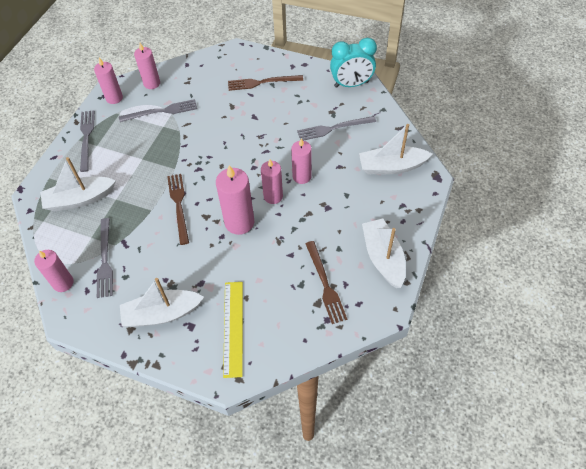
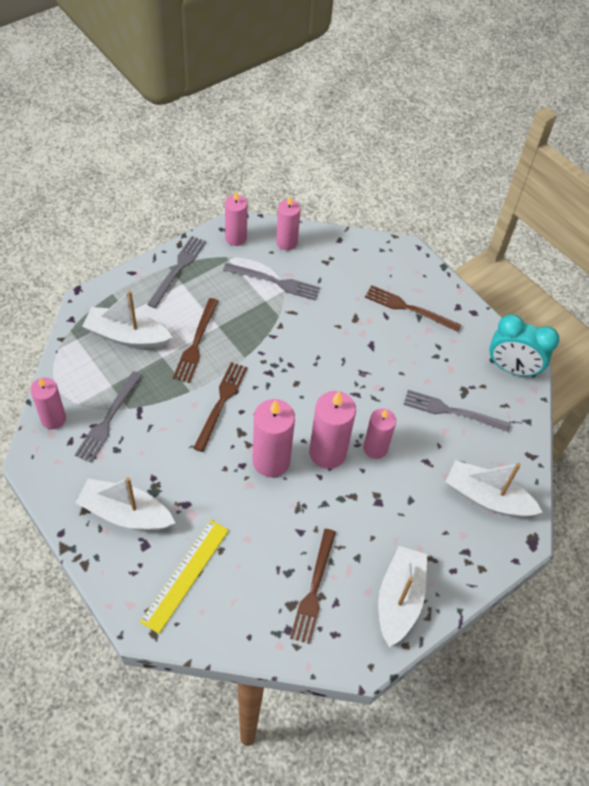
camera: 25 degrees right, 0 degrees up
pink candle [261,159,283,204] -> pink candle [309,391,356,469], size x1.51
none -> brown fork [173,298,218,383]

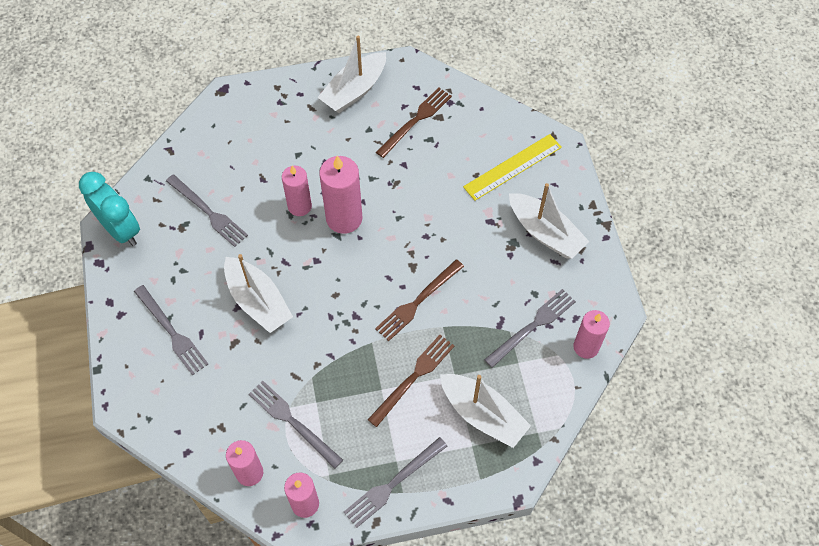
camera: 150 degrees left, 5 degrees up
pink candle [252,399,295,477] -> none
brown fork [365,285,461,332] -> grey fork [134,285,208,376]
white boat [446,460,543,517] -> white boat moved to [224,254,293,333]

